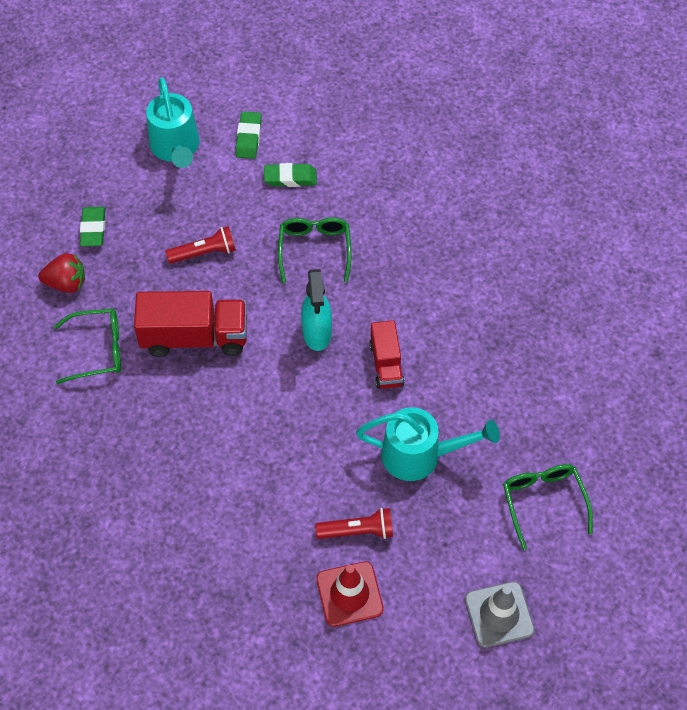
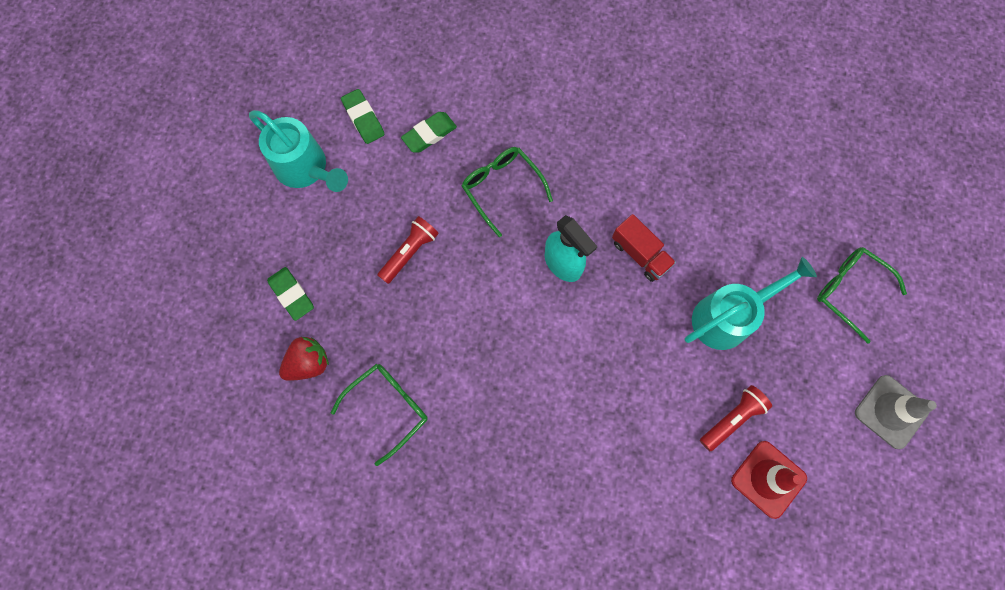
camera: 35 degrees left, 15 degrees up
red truck [134,291,247,357] -> none

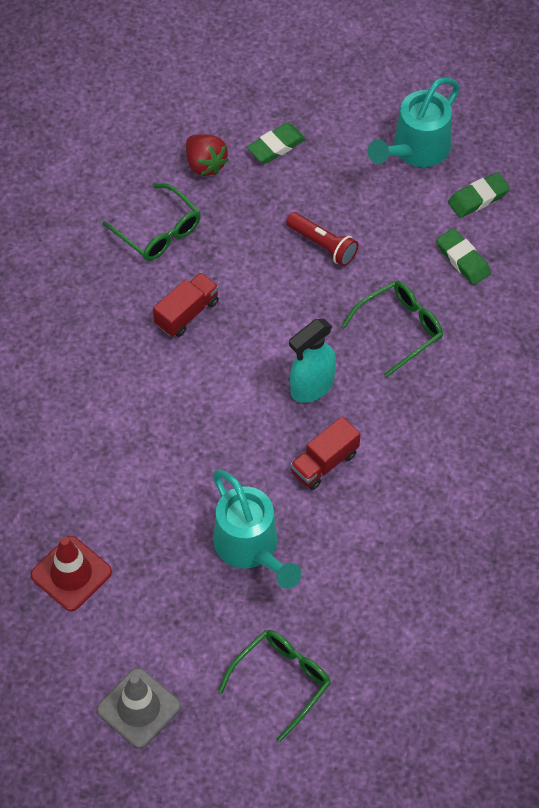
camera: 90 degrees right, 15 degrees down
red flashlight [700,385,772,451] -> none
none -> red truck [153,272,219,337]

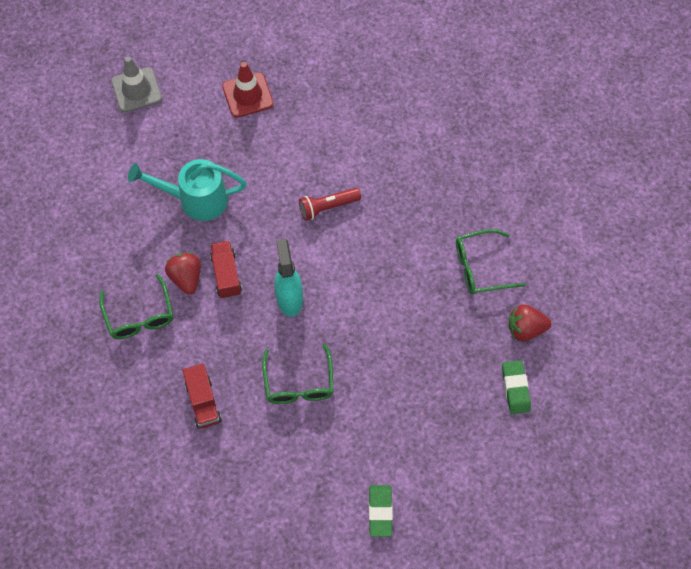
camera: 120 degrees right, 5 degrees up
red truck [153,272,219,337] -> red truck moved to [182,364,222,429]
green glasses [218,630,331,742] -> green glasses moved to [99,274,173,339]
red flashlight [286,212,358,266] -> red flashlight moved to [299,188,361,221]
turquoise watering can [367,77,460,167] -> none
green eraser [436,228,491,285] -> none
none -> red strawberry [165,252,201,294]

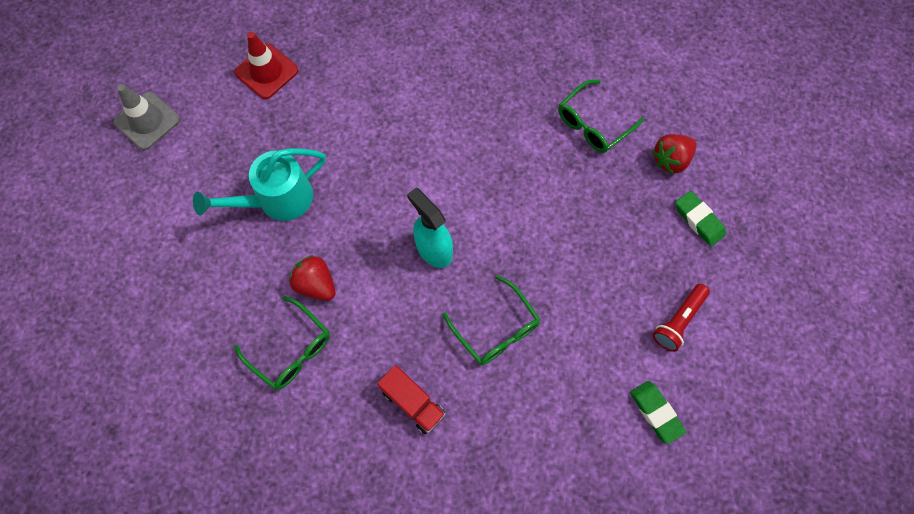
camera: 30 degrees left, 5 degrees up
red truck [210,241,242,299] -> none
red flashlight [299,188,361,221] -> red flashlight moved to [653,284,710,352]

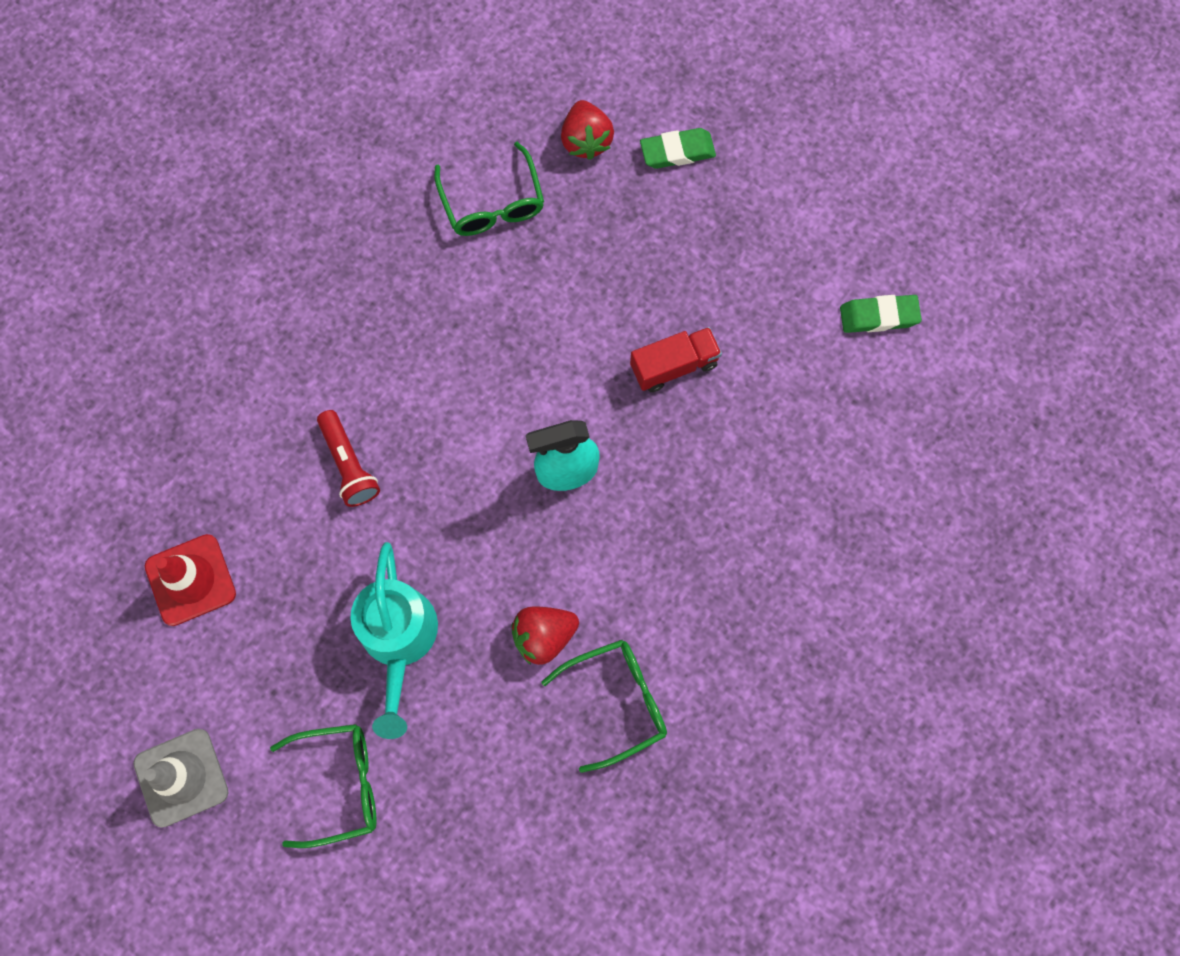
camera: 65 degrees left, 5 degrees up
red truck [377,365,446,434] -> red truck moved to [630,327,722,392]
green glasses [442,275,541,365] -> green glasses moved to [270,724,376,848]
red flashlight [653,284,710,352] -> red flashlight moved to [317,410,380,507]

